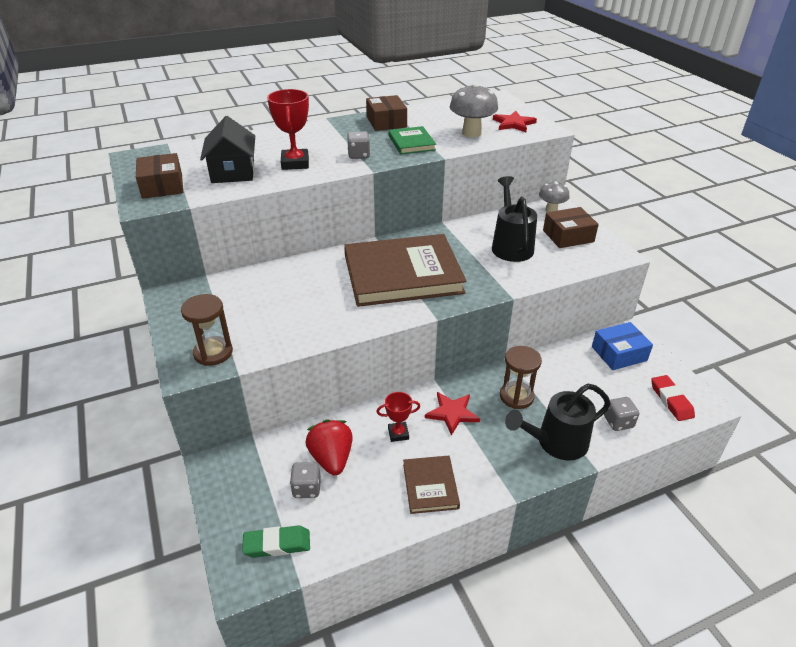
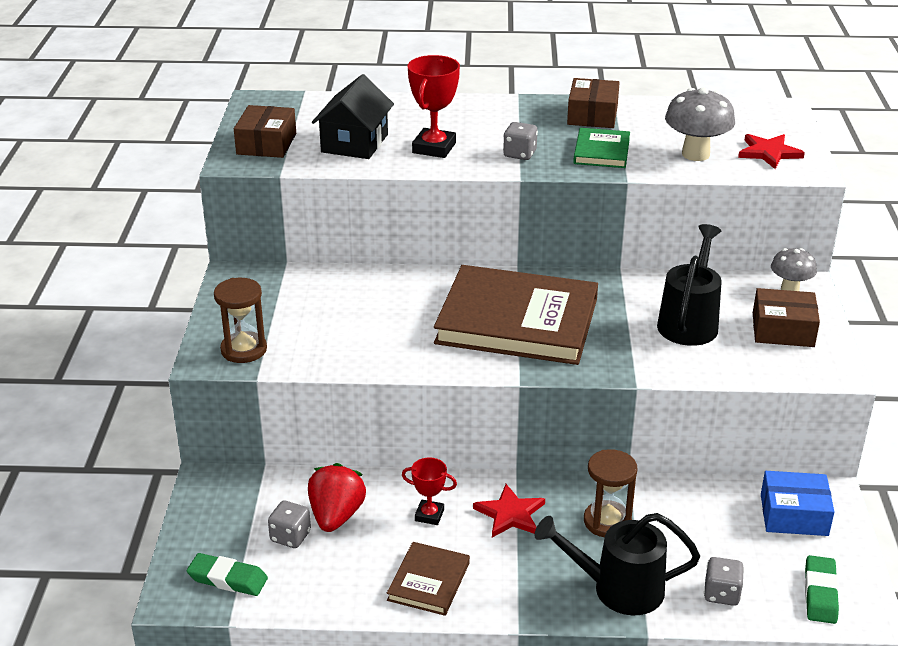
camera: 25 degrees right, 5 degrees down
red eraser [651,375,695,421] -> green eraser [805,555,839,624]

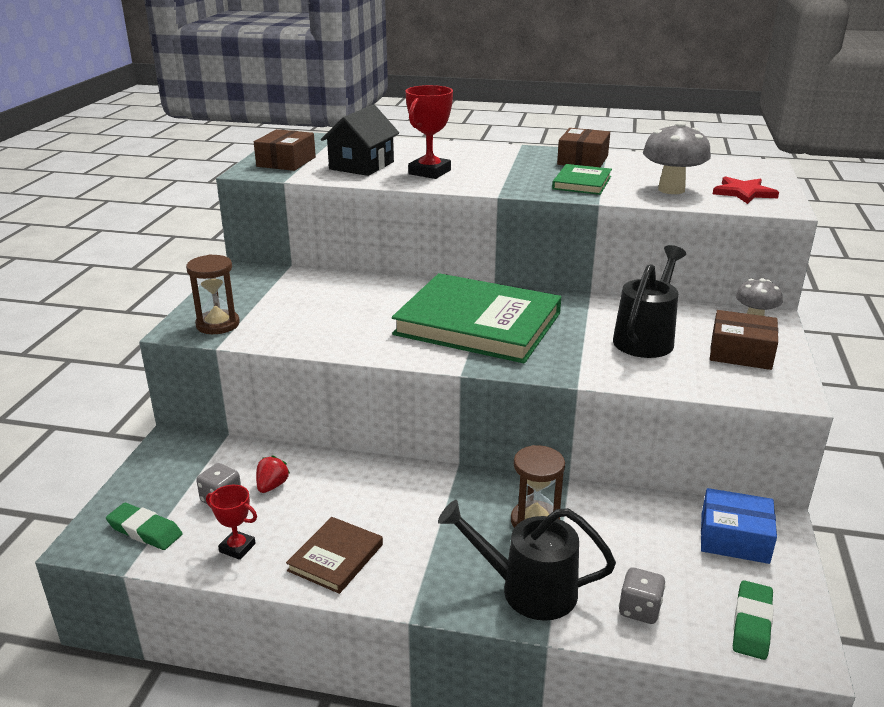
camera: 10 degrees right, 5 degrees down
red strawberry [308,463,366,532] -> red strawberry [256,455,290,493], size x0.57
red trophy [402,458,457,525] -> red trophy moved to [206,485,257,560]
brown book [434,265,598,365] -> green book [392,273,561,363]
red star [473,484,545,538] -> none
grey dice [503,122,538,160] -> none

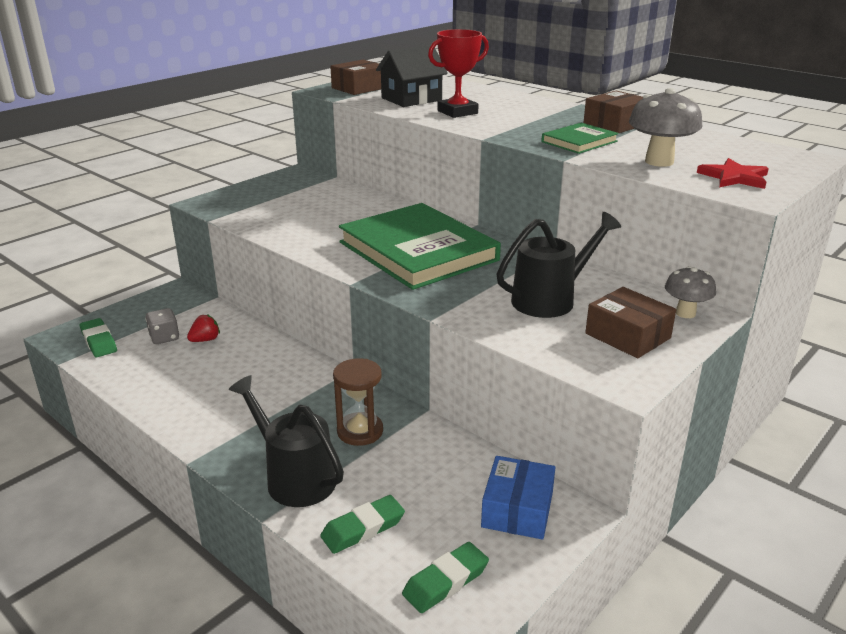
camera: 30 degrees right, 0 degrees up
brown hourglass [186,254,240,334] -> none
red trophy [206,485,257,560] -> none
brown book [286,517,383,594] -> none
grey dice [619,567,666,624] -> green eraser [320,495,405,554]
blue box [701,488,777,564] -> blue box turned 60 degrees clockwise [481,456,555,540]

